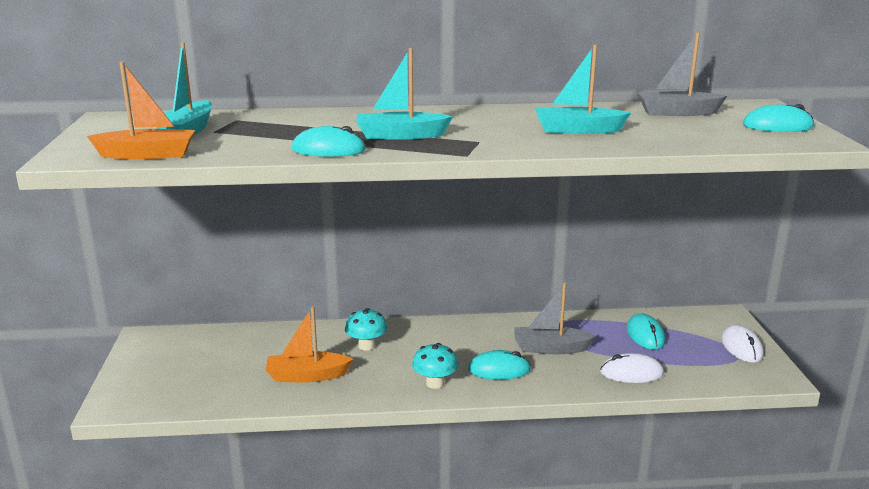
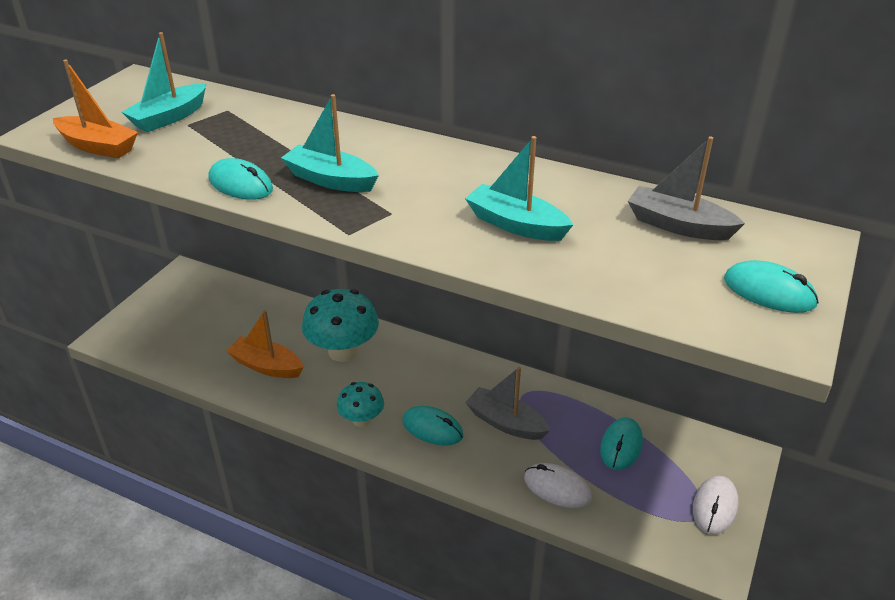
camera: 30 degrees right, 15 degrees up
turquoise mushroom [345,308,388,351] -> turquoise mushroom [302,289,379,362], size x1.74

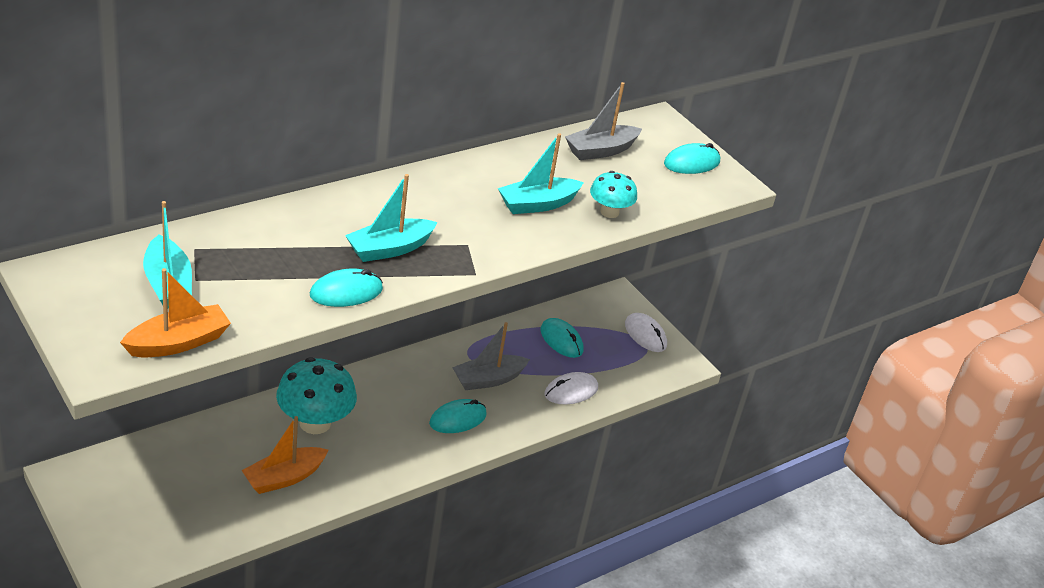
camera: 65 degrees left, 0 degrees up
turquoise mushroom [337,382,384,427] -> turquoise mushroom moved to [590,171,637,218]

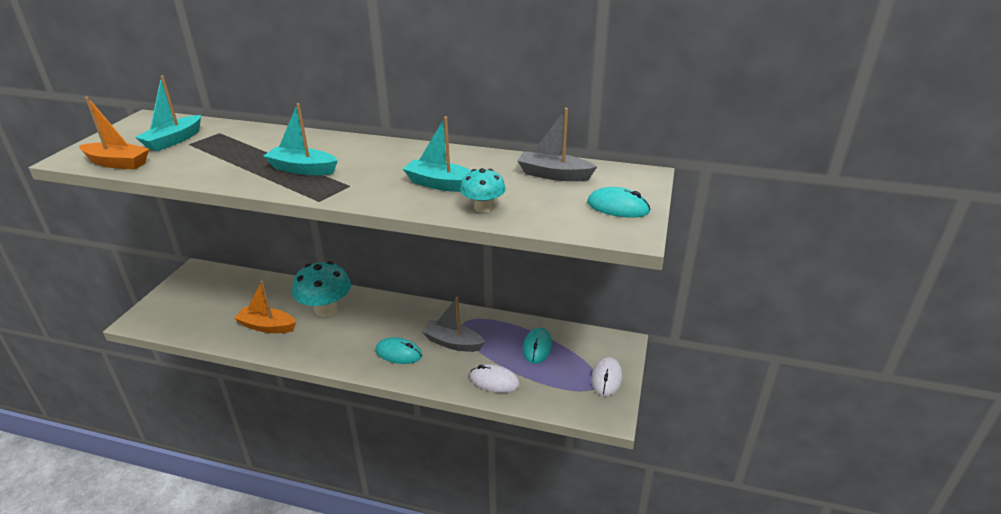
camera: 55 degrees right, 5 degrees down
turquoise mouse [310,269,383,307] -> none

